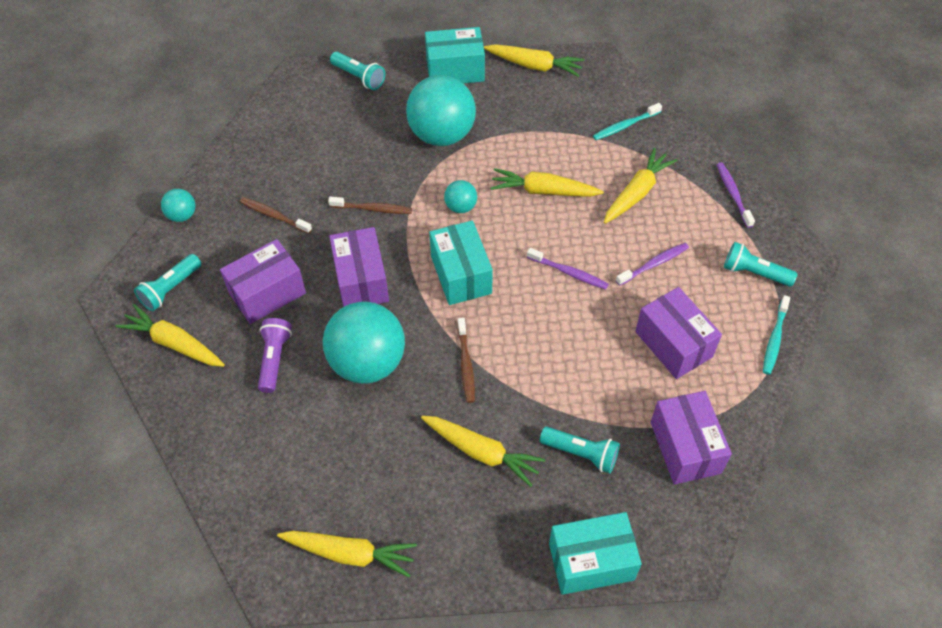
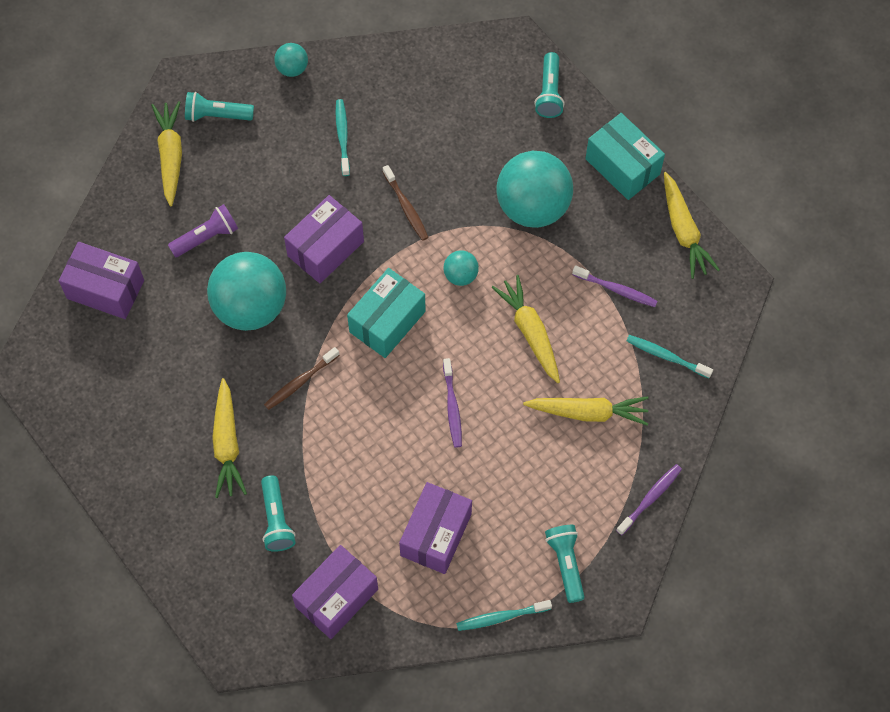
camera: 55 degrees right, 10 degrees up
purple box [220,239,306,324] -> purple box moved to [59,242,144,319]
brown toothbrush [240,197,312,234] -> turquoise toothbrush [335,99,350,176]
yellow carrot [277,531,417,577] -> none
turquoise box [549,512,642,595] -> none
purple toothbrush [616,243,689,286] -> purple toothbrush moved to [572,265,658,307]

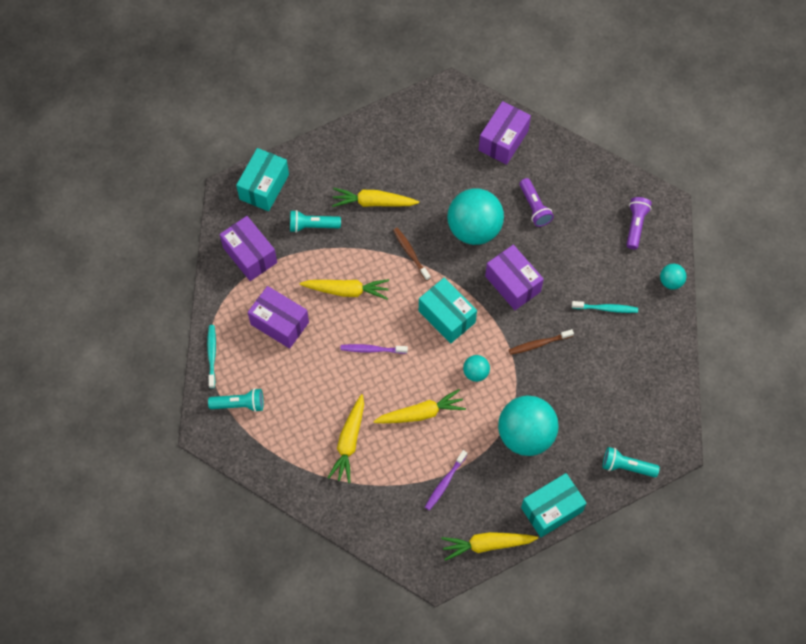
camera: 100 degrees right, 0 degrees up
yellow carrot [151,101,182,206] -> yellow carrot moved to [300,279,389,300]
turquoise flashlight [185,92,254,122] -> purple flashlight [627,197,652,249]
purple toothbrush [616,464,682,535] -> none
turquoise toothbrush [626,335,713,378] -> none
none -> turquoise box [236,148,289,211]

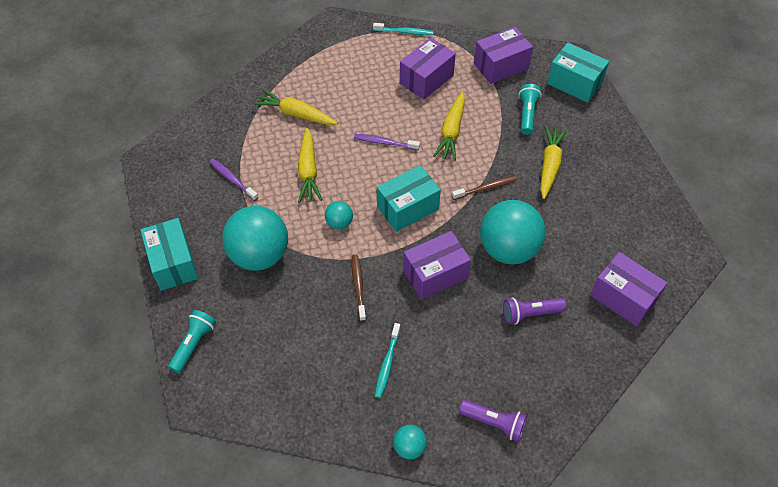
camera: 100 degrees right, 10 degrees down
turquoise flashlight [208,388,264,412] -> none
purple toothbrush [341,344,408,354] -> purple toothbrush turned 90 degrees counterclockwise [354,134,420,150]
yellow carrot [441,532,538,561] -> none

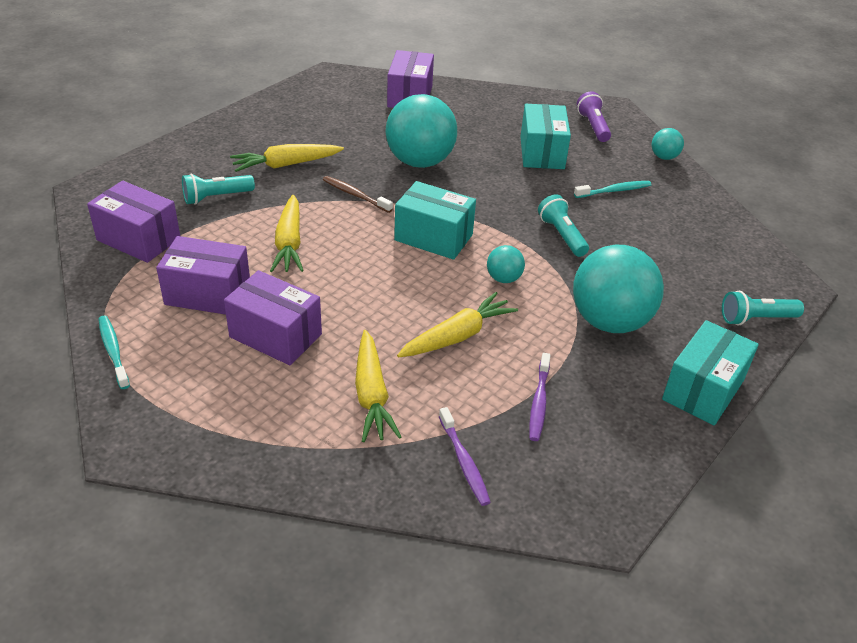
camera: 125 degrees left, 15 degrees down
brown toothbrush [352,254,366,321] -> turquoise flashlight [538,194,589,257]
purple toothbrush [354,134,420,150] -> purple toothbrush moved to [439,407,491,506]
purple box [403,231,471,300] -> purple box moved to [224,270,322,365]
yellow carrot [433,91,465,161] -> yellow carrot turned 105 degrees clockwise [270,195,304,272]
purple flashlight [503,298,566,325] -> none
turquoise box [547,43,609,103] -> turquoise box moved to [520,104,571,169]

